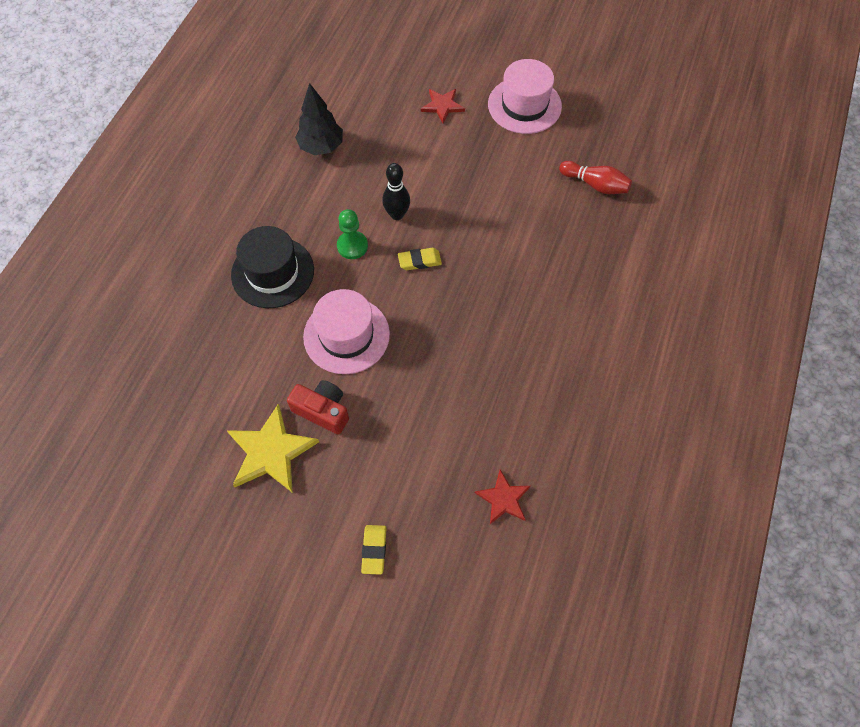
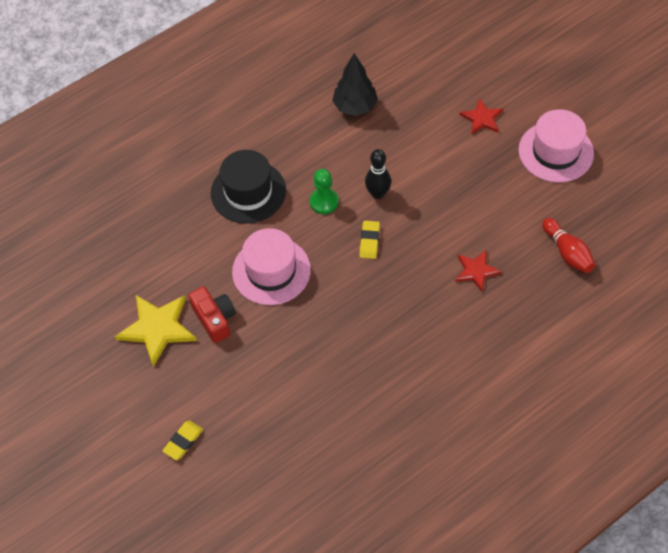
camera: 35 degrees right, 5 degrees down
yellow eraser [398,248,442,270] -> yellow eraser turned 75 degrees clockwise [359,221,380,259]
red star [475,470,531,524] -> red star moved to [455,250,502,292]

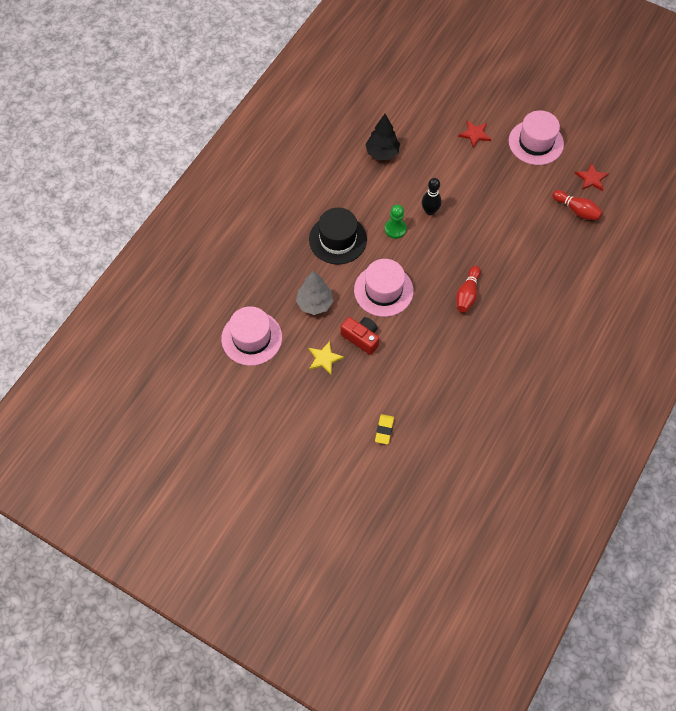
camera: 25 degrees left, 5 degrees up
yellow star [115,295,197,367] -> yellow star [309,341,344,375], size x0.60
yellow eraser [359,221,380,259] -> none
red star [455,250,502,292] -> red star moved to [575,163,609,191]
none -> pink hat [221,306,282,366]
none -> grey tree [296,270,333,315]
none -> red bowling pin [456,266,481,312]

